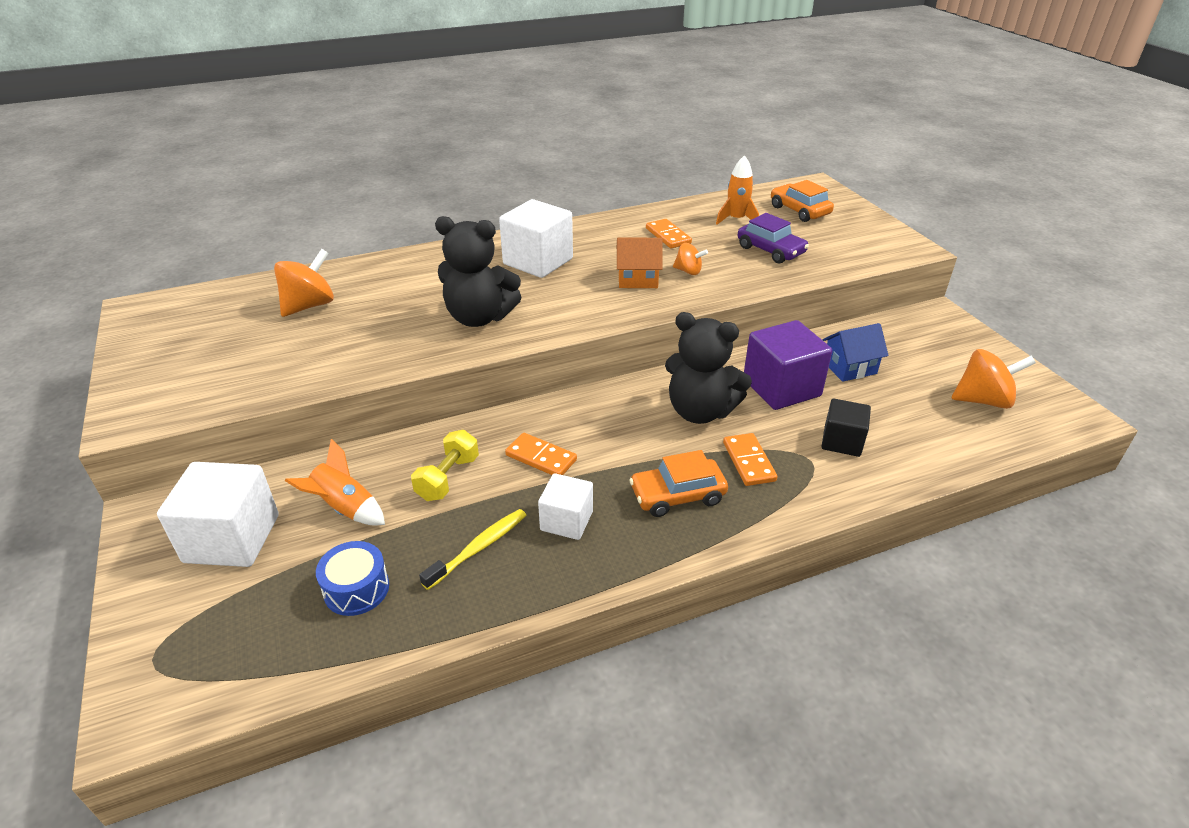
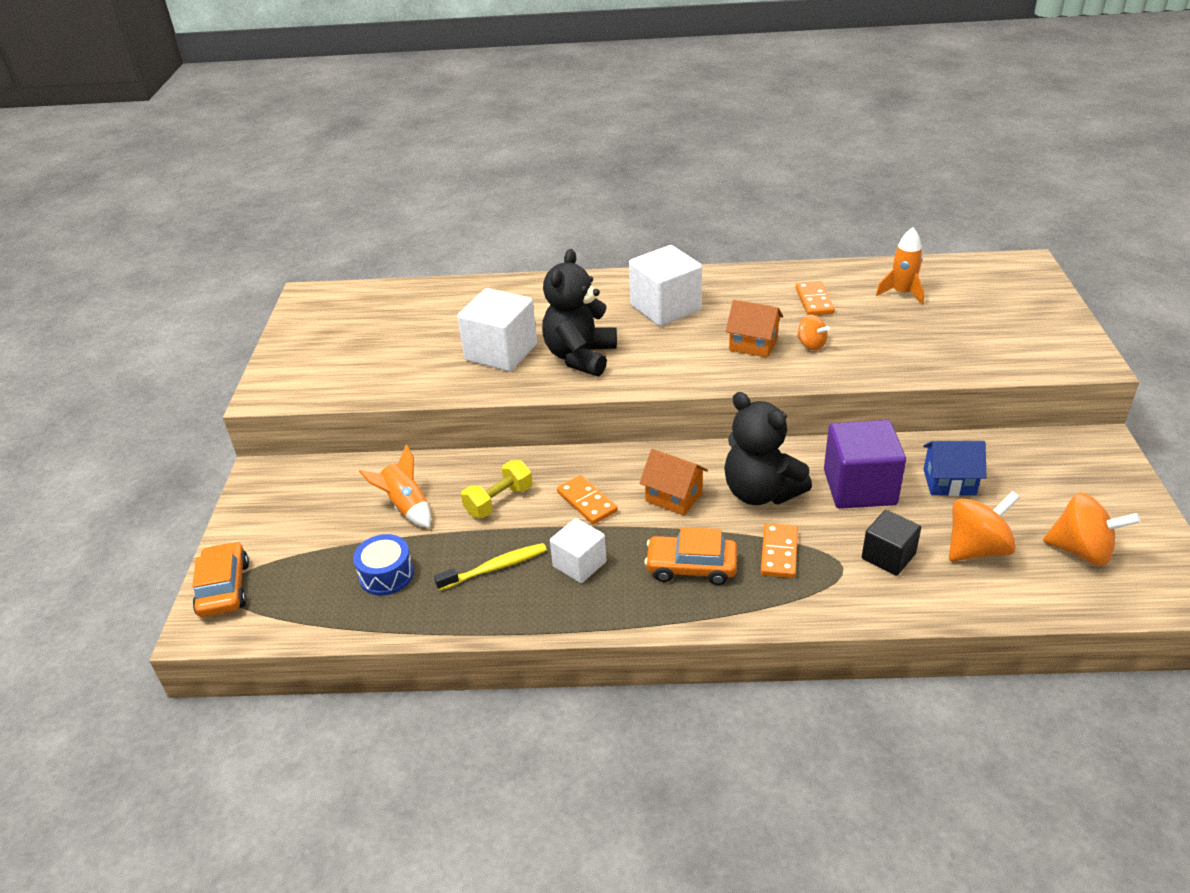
camera: 25 degrees right, 0 degrees up
white cube [157,462,279,567] -> white cube moved to [457,288,537,371]
orange spinning top [274,249,334,317] -> orange spinning top moved to [949,491,1020,561]
black teddy bear [435,216,521,327] -> black teddy bear turned 75 degrees clockwise [542,249,617,376]
purple car [738,213,809,264] -> none
orange car [771,180,834,222] -> orange car moved to [192,541,249,617]
none -> orange house [639,449,708,516]

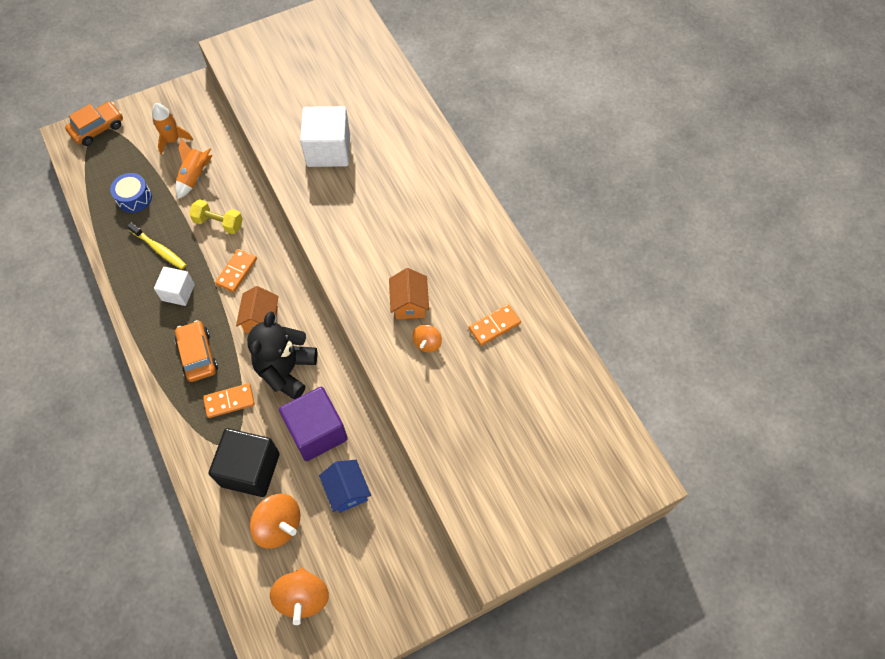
camera: 60 degrees right, 25 degrees up
black teddy bear [542,249,617,376] -> none
white cube [629,245,702,326] -> none
black cube [862,510,921,576] -> black cube [209,428,280,497], size x1.66
orange rocket [876,227,924,305] -> orange rocket moved to [152,103,193,155]

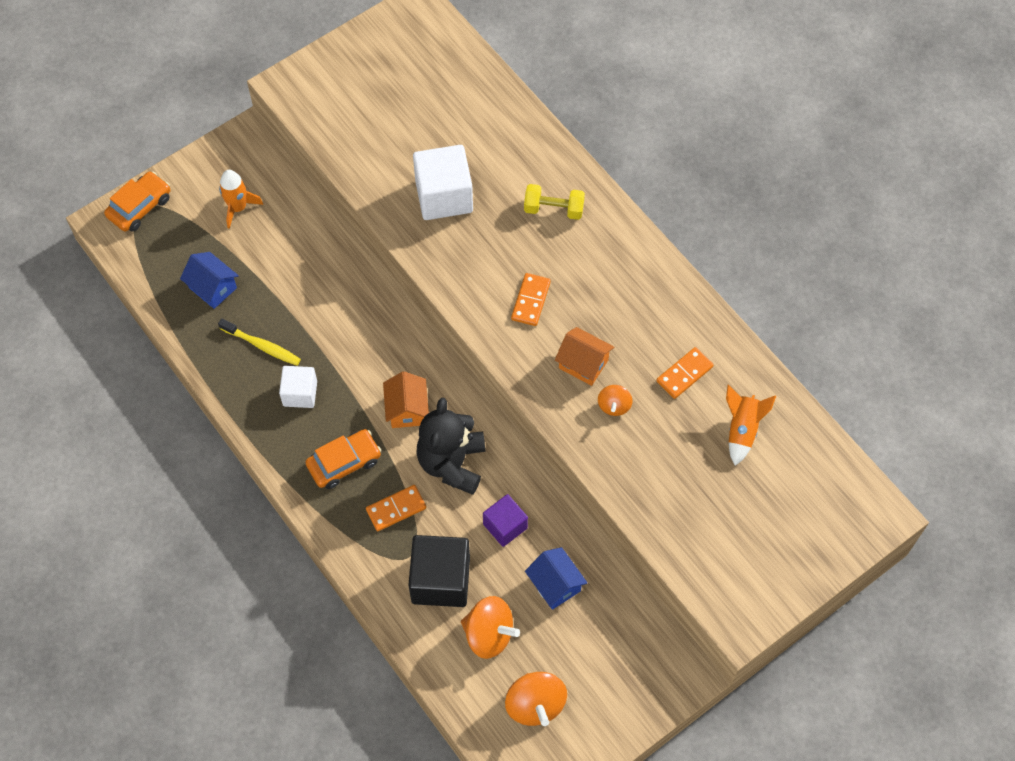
camera: 10 degrees left, 0 degrees up
blue drum [110,173,152,213] -> blue house [180,252,239,309]
orange car [175,320,218,382] -> orange car turned 90 degrees clockwise [305,429,381,489]
orange rocket [176,138,213,199] -> orange rocket moved to [726,385,776,466]
yellow dumbbell [189,199,243,234] -> yellow dumbbell moved to [524,184,585,220]
orange domino [215,249,257,293] -> orange domino moved to [511,273,551,326]
purple cube [279,387,348,461] -> purple cube [483,494,528,547], size x0.60
orange house [389,268,429,319] -> orange house turned 45 degrees counterclockwise [555,327,614,386]

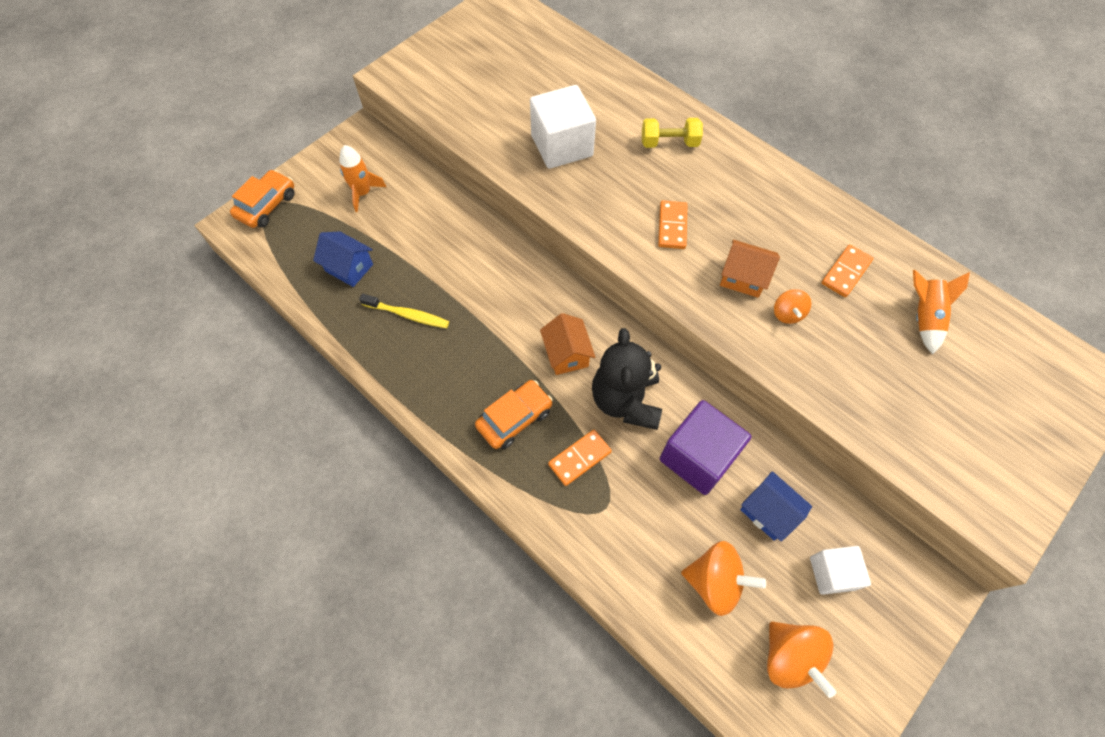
camera: 10 degrees left, 0 degrees up
white cube [279,366,317,408] -> white cube moved to [810,546,871,595]
black cube [408,535,470,607] -> none
purple cube [483,494,528,547] -> purple cube [660,400,752,495], size x1.66

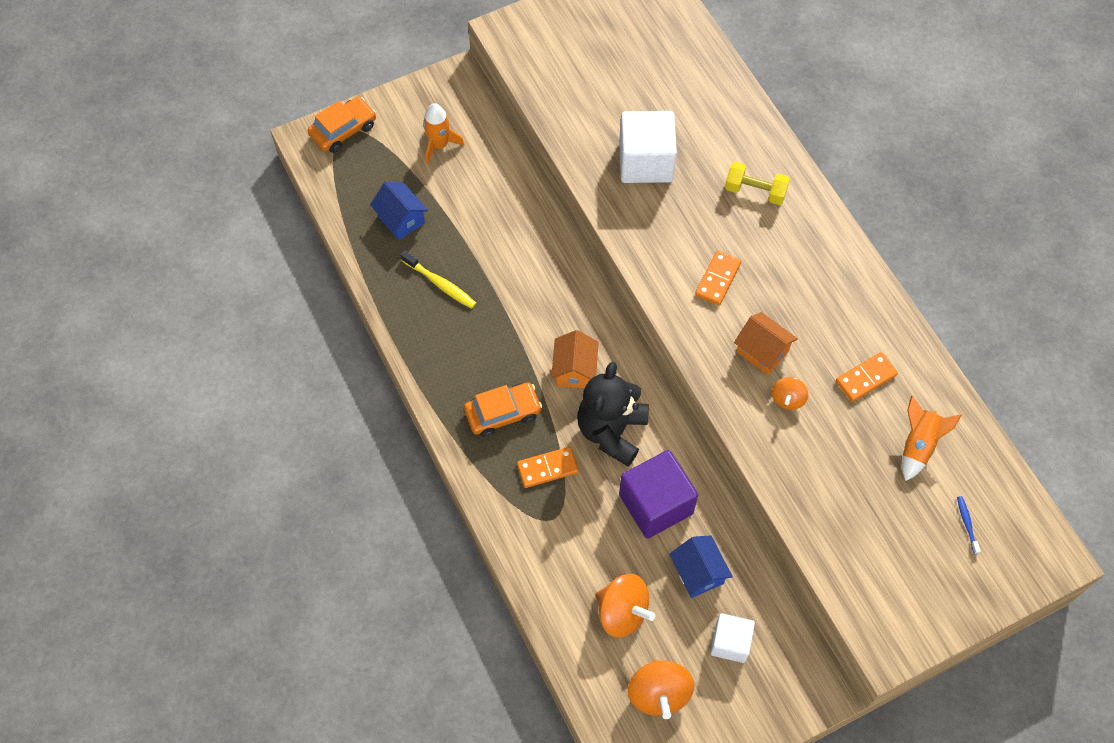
camera: 20 degrees right, 0 degrees up
none -> blue toothbrush [957,496,981,554]

